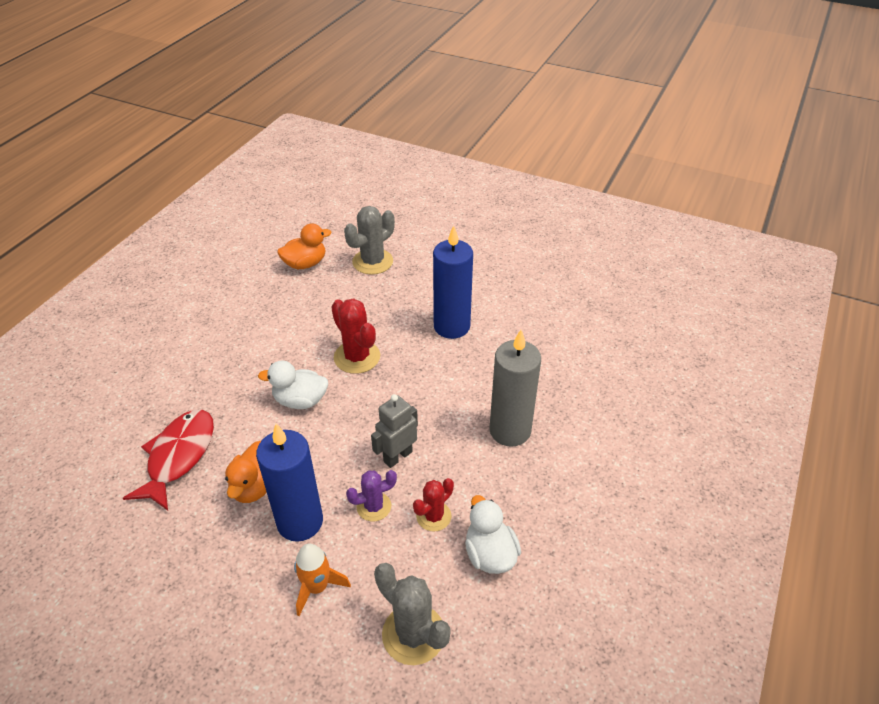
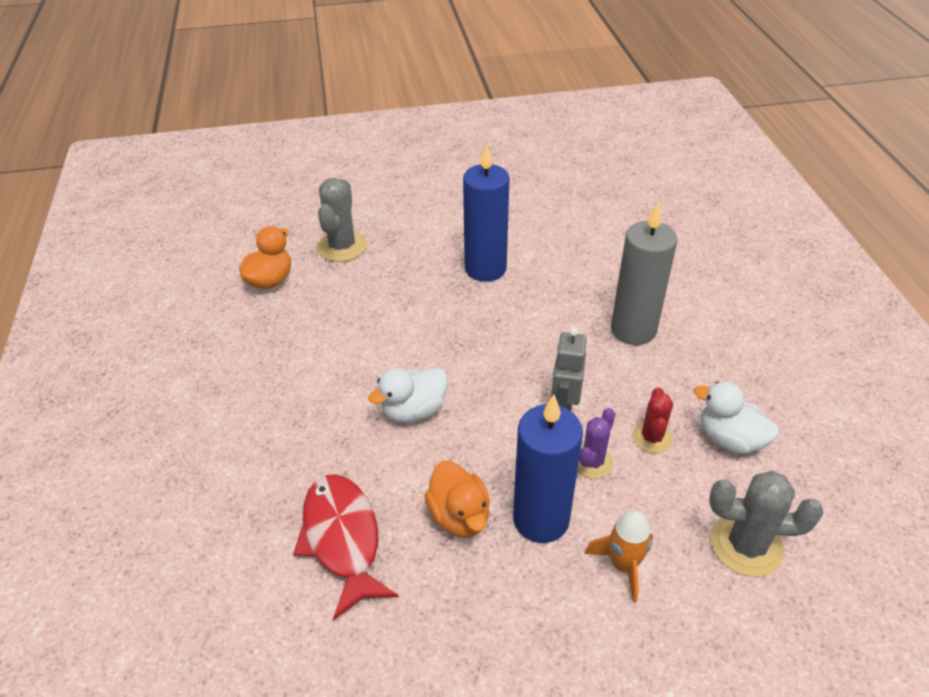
camera: 35 degrees left, 0 degrees up
red cactus [331,299,380,374] -> none

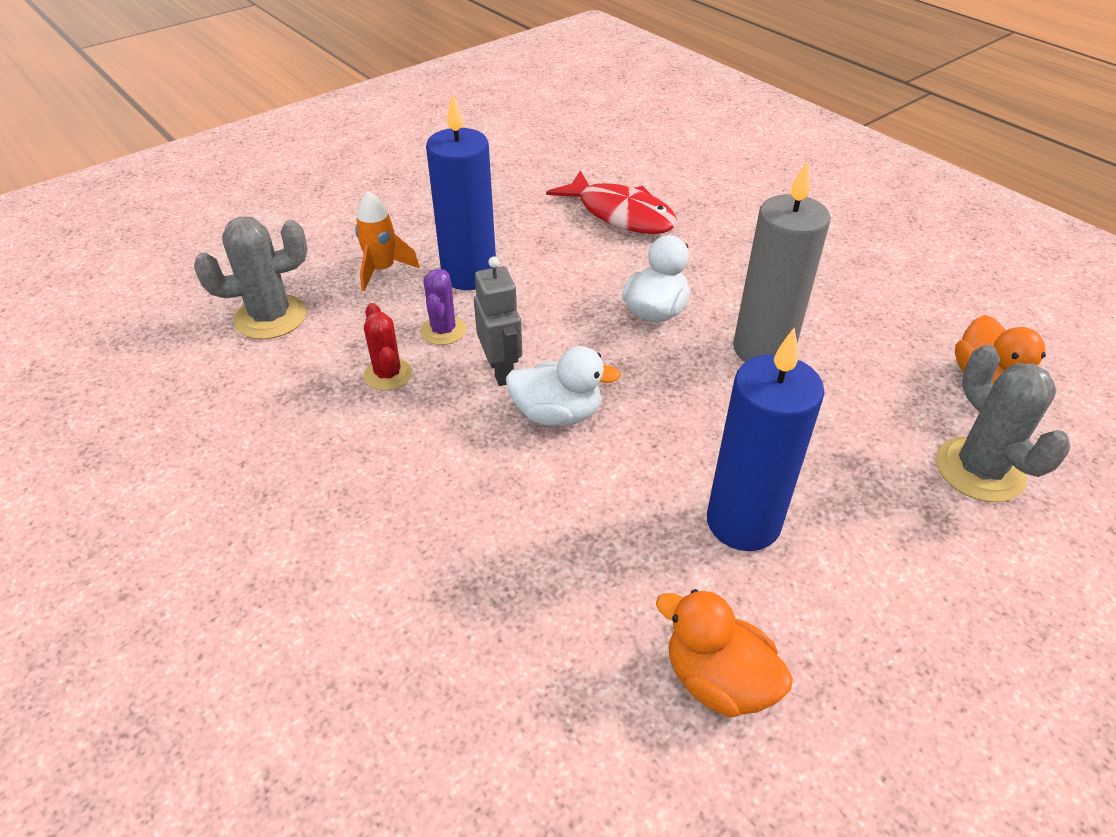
camera: 150 degrees right, 0 degrees up
orange duck [424,461,490,538] -> orange duck moved to [656,589,793,717]
grey candle [611,201,678,345] -> grey candle moved to [733,161,830,362]
white duck [694,382,779,454] -> white duck moved to [506,346,621,426]

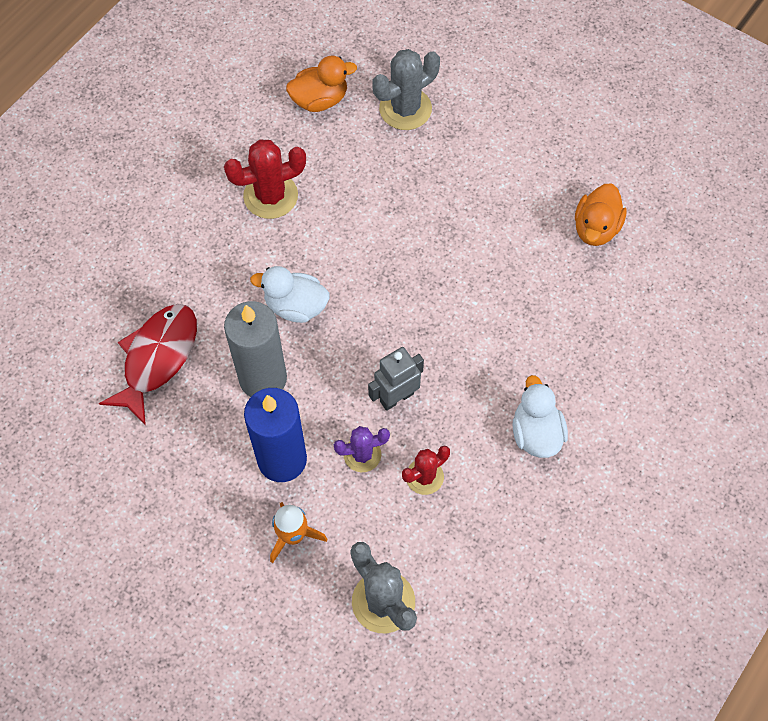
camera: 105 degrees left, 20 degrees up
white duck [506,346,621,426] -> white duck moved to [513,375,568,458]
blue candle [707,328,824,551] -> none
grey candle [733,161,830,362] -> grey candle moved to [224,301,287,397]
none -> red cactus [224,139,306,219]

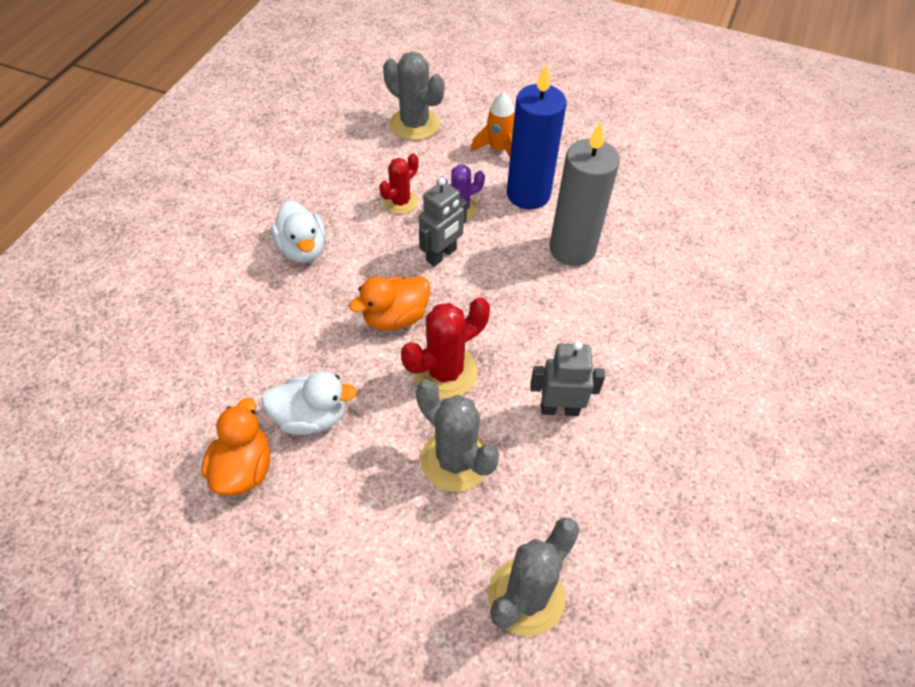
camera: 165 degrees right, 10 degrees down
red fish [98,304,197,426] -> none
red cactus [224,139,306,219] -> red cactus moved to [401,297,490,399]
white duck [250,266,329,323] -> white duck moved to [261,371,357,435]
orange duck [286,56,357,112] -> orange duck moved to [349,276,431,331]
none -> grey cactus [416,380,499,492]
none -> grey robot [530,341,605,416]

